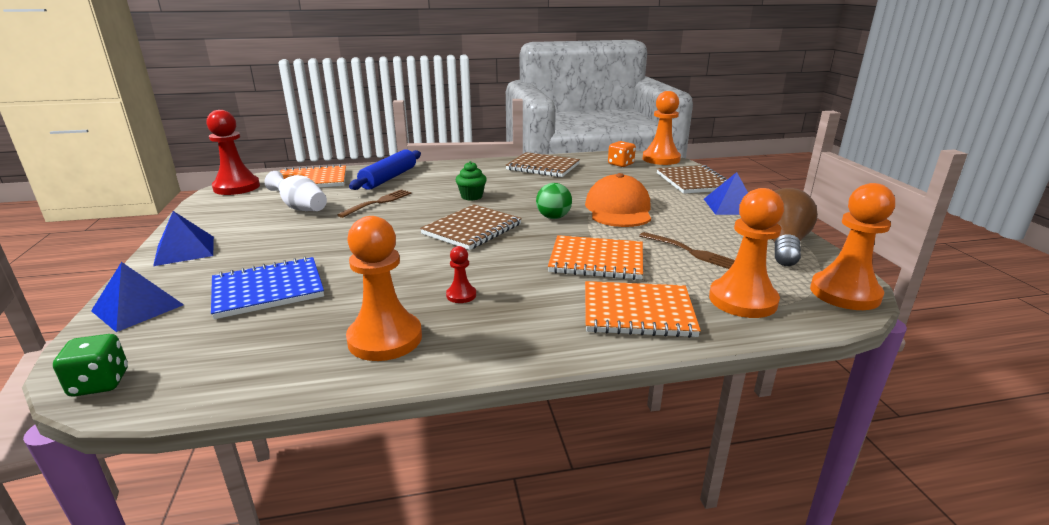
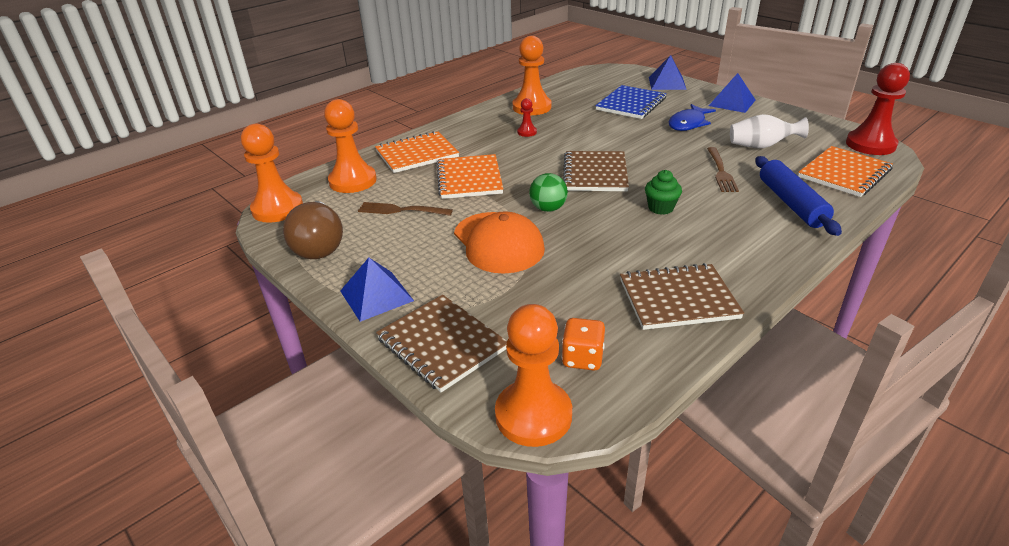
camera: 150 degrees right, 10 degrees up
green dice [53,334,128,396] -> none
orange notebook [548,235,643,280] -> orange notebook turned 75 degrees counterclockwise [437,154,503,199]
none -> blue fish [669,104,716,131]

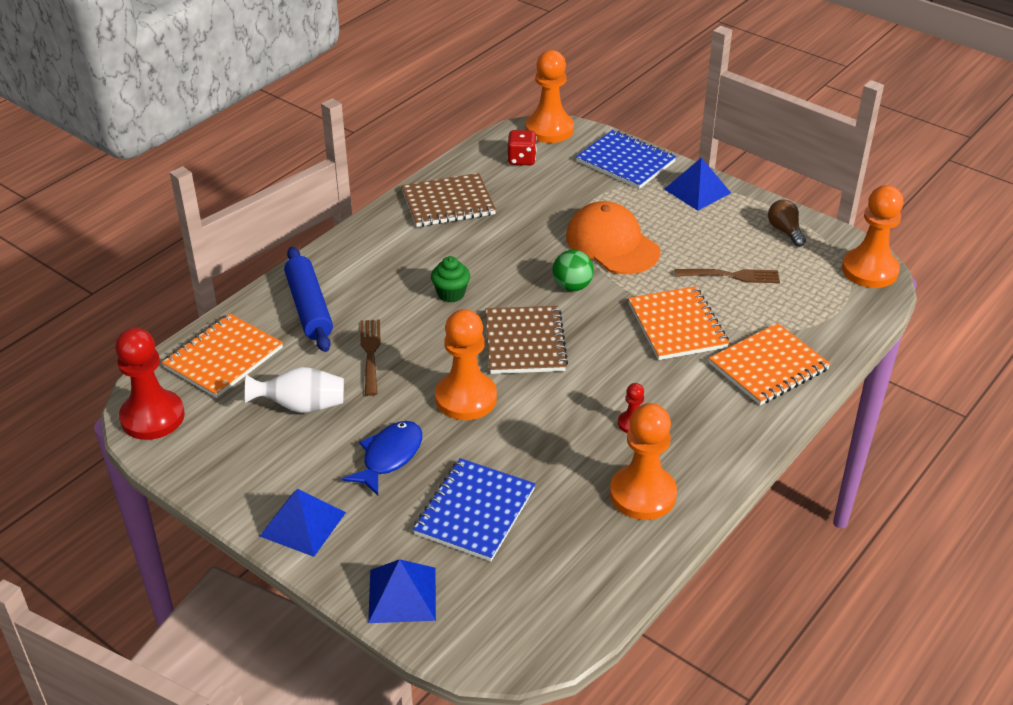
camera: 170 degrees right, 5 degrees up
brown light bulb [283,201,343,259] -> brown light bulb [768,199,806,247], size x0.56
orange pawn [324,99,377,193] -> orange pawn moved to [435,309,497,420]
brown notebook [376,295,507,392] -> blue notebook [576,130,676,189]
orange dice [562,318,605,370] -> red dice [507,130,537,165]

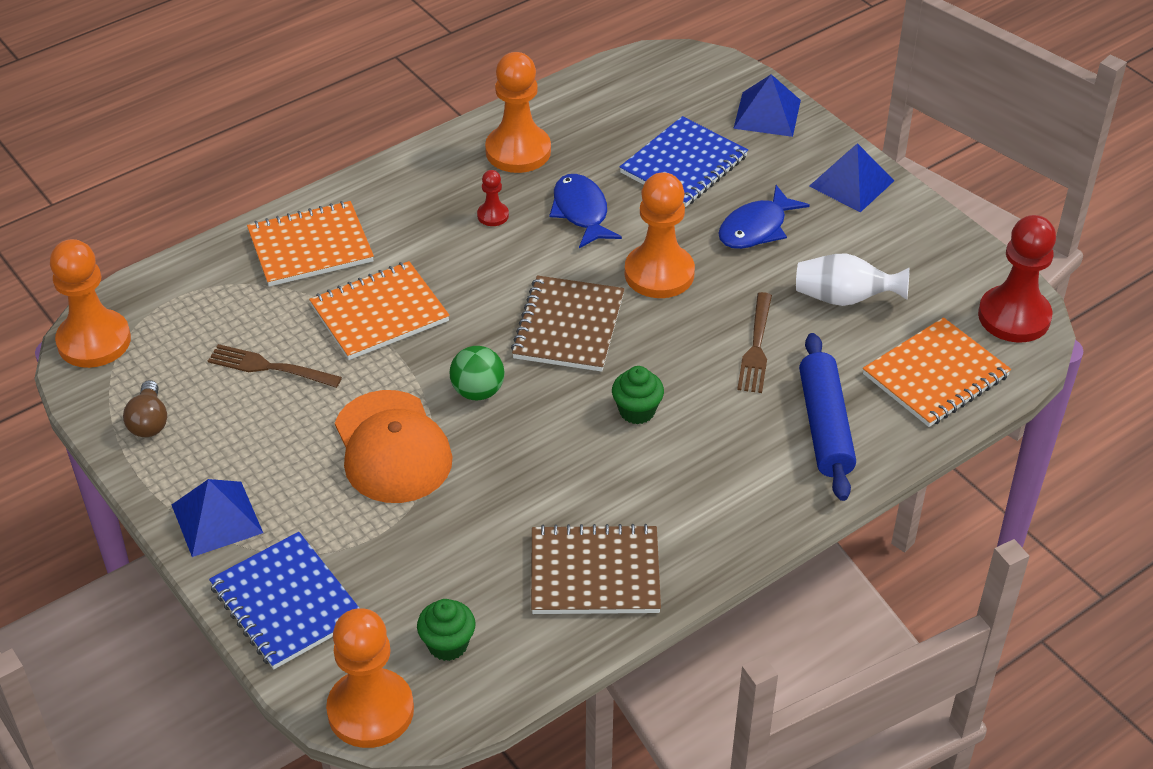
camera: 165 degrees left, 5 degrees up
red dice [507,130,537,165] -> green cupcake [417,599,476,661]
orange notebook [628,286,729,360] -> orange notebook turned 60 degrees clockwise [309,261,450,360]
none -> blue fish [549,174,622,248]

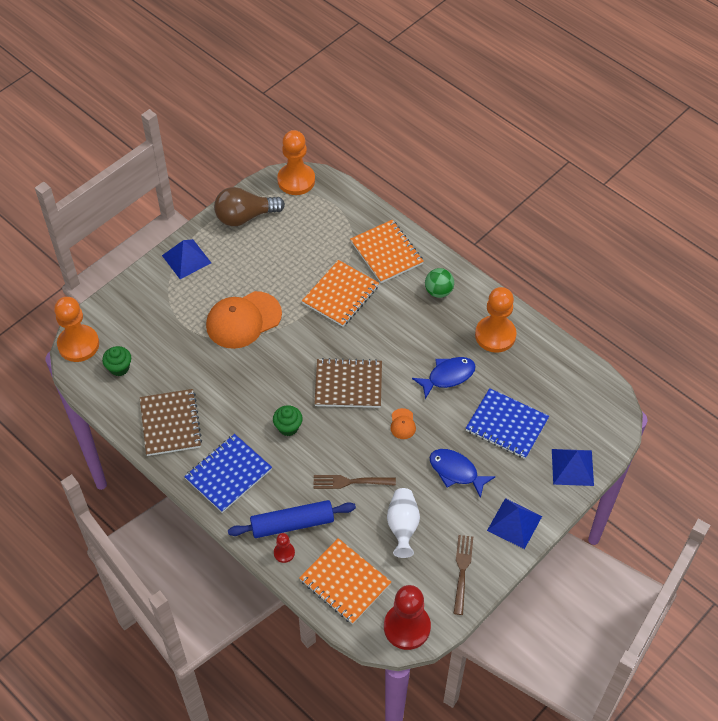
camera: 80 degrees right, 10 degrees up
brown light bulb [123,380,167,437] -> brown light bulb [214,187,285,226], size x1.78
brown fork [208,344,342,388] -> brown fork moved to [453,535,473,615]
blue notebook [209,532,359,669] -> blue notebook moved to [184,434,272,513]
orange notebook [309,261,450,360] -> orange notebook turned 75 degrees clockwise [302,260,379,327]
green ball [450,346,505,400] -> green ball moved to [425,268,454,298]
red pawn [477,170,509,226] -> red pawn moved to [274,533,295,563]
orange pawn [625,172,695,298] -> orange cap [390,408,416,439]

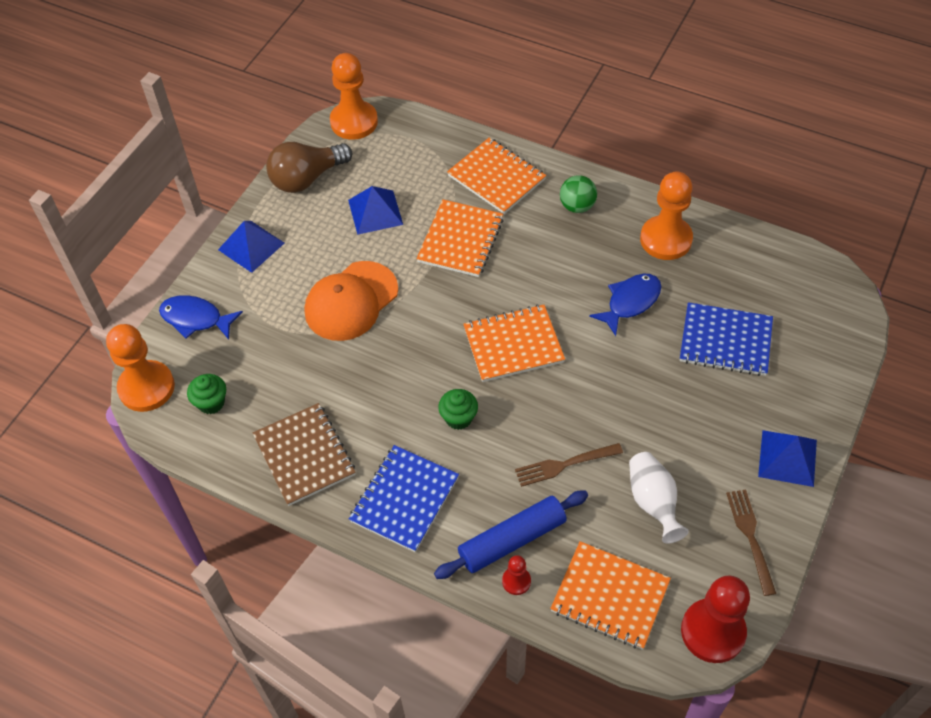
camera: 15 degrees left, 0 degrees up
brown notebook [315,358,382,408] -> orange notebook [463,305,565,382]
orange cap [390,408,416,439] -> none
blue fish [429,449,496,498] -> blue fish moved to [159,295,243,340]
blue pyramid [552,449,594,486] -> blue pyramid moved to [348,186,403,235]

